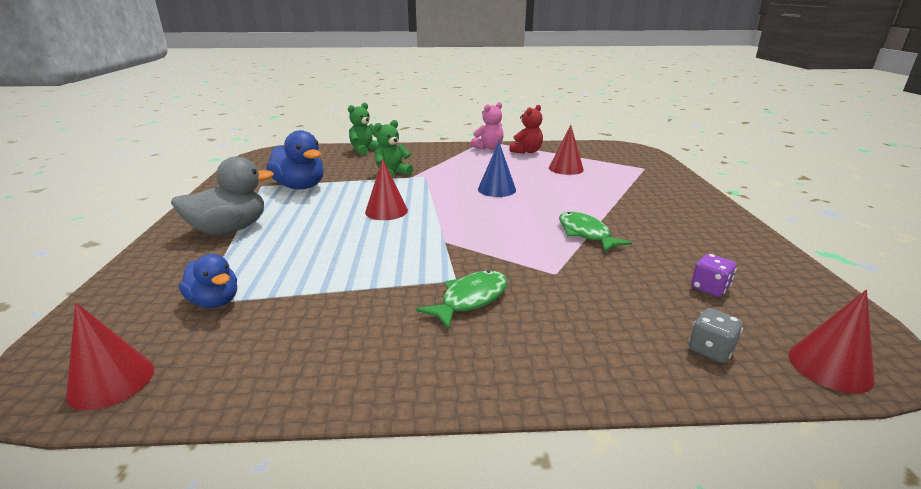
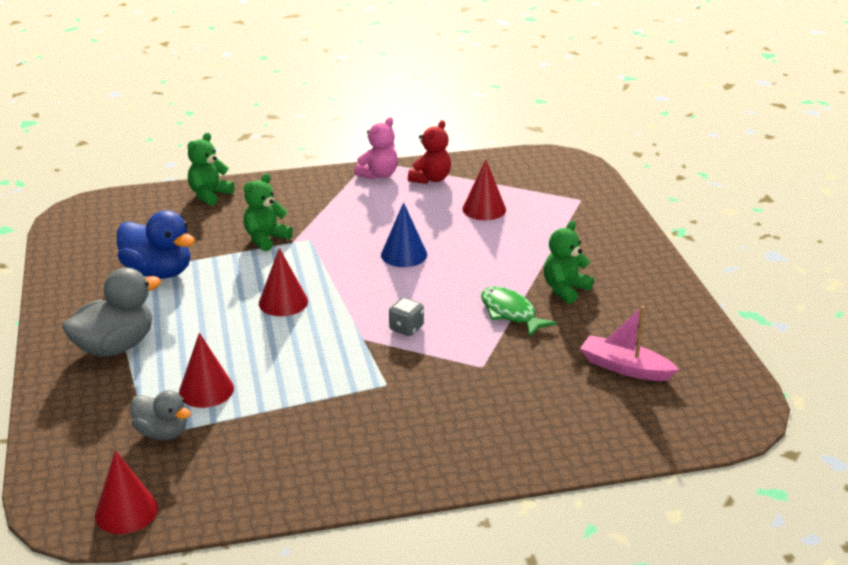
camera: 10 degrees left, 5 degrees up
blue duck [179,254,237,308] -> grey duck [130,390,191,440]
green fish [416,270,507,330] -> none
grey dice [689,308,743,363] -> grey dice moved to [389,298,424,336]
purple dice [691,254,737,297] -> pink boat [580,306,679,381]
red cone [789,290,875,394] -> red cone moved to [179,333,234,408]
none -> green teddy bear [544,221,594,304]

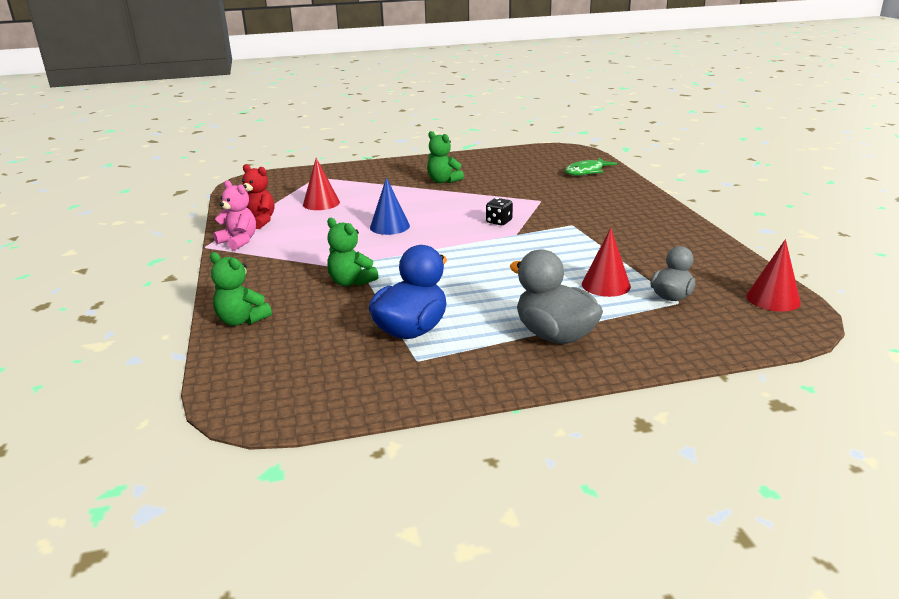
camera: 90 degrees left, 5 degrees down
red cone [259,248,308,316] -> none
grey dice [389,298,424,336] -> black dice [486,198,513,225]
green fish [481,286,557,337] -> green fish moved to [565,158,617,176]
pink boat [580,306,679,381] -> none

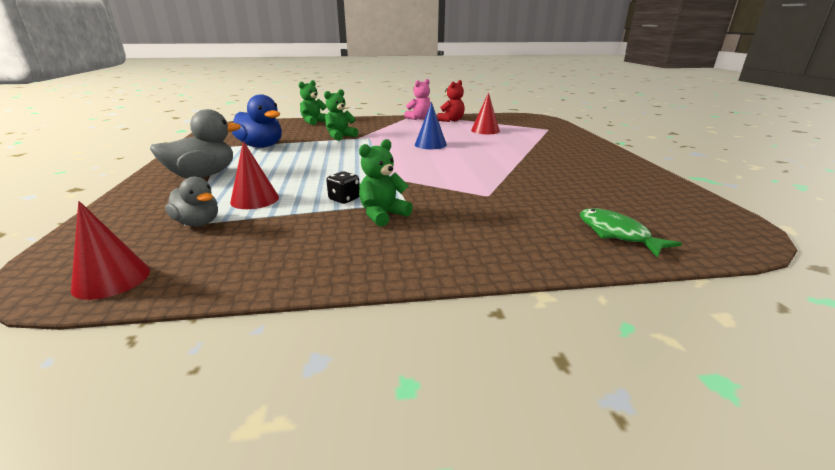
camera: 95 degrees right, 0 degrees up
green teddy bear [427,131,464,183] -> green teddy bear moved to [359,139,413,227]
black dice [486,198,513,225] -> black dice moved to [326,171,360,204]

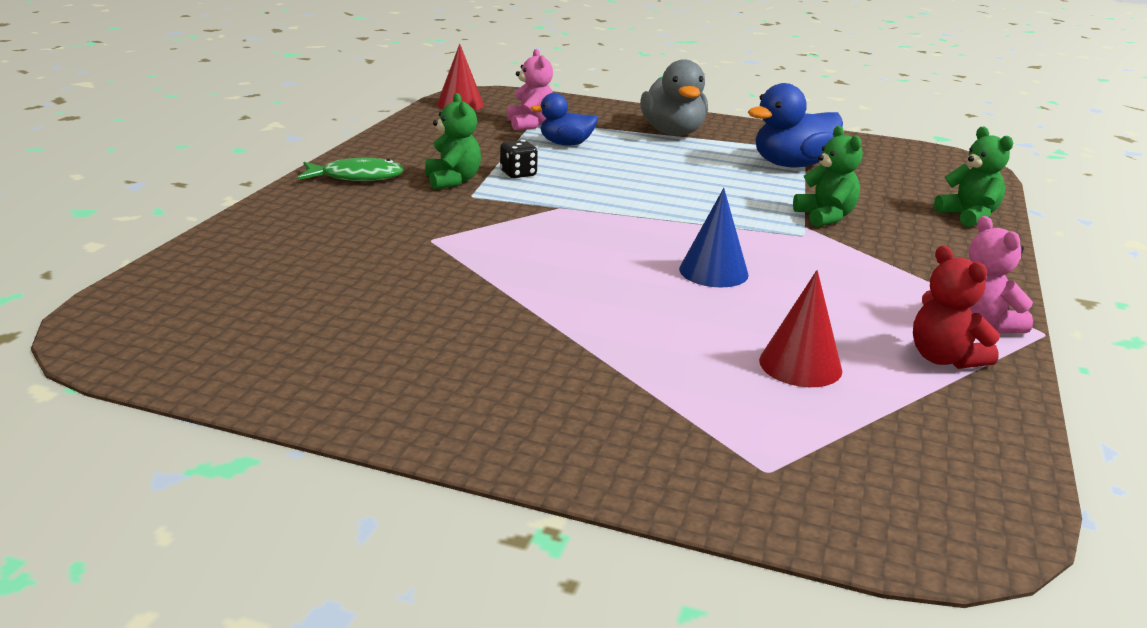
camera: 115 degrees right, 0 degrees up
grey duck [165,177,218,226] -> pink teddy bear [507,49,553,131]
red cone [230,141,279,209] -> blue duck [531,93,598,146]
green fish [580,208,682,257] -> green fish moved to [298,158,404,181]

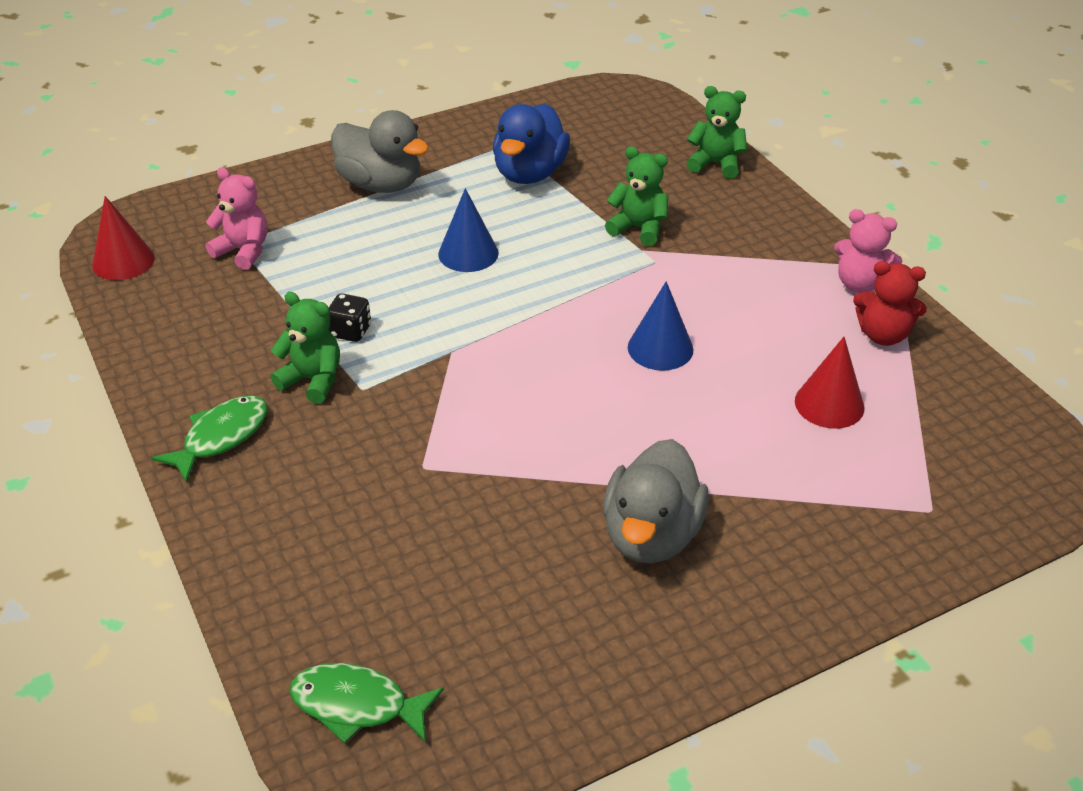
camera: 45 degrees left, 15 degrees up
blue duck [531,93,598,146] -> none
none -> green fish [289,663,444,743]
none -> blue cone [438,188,499,272]
none -> grey duck [603,439,709,563]

